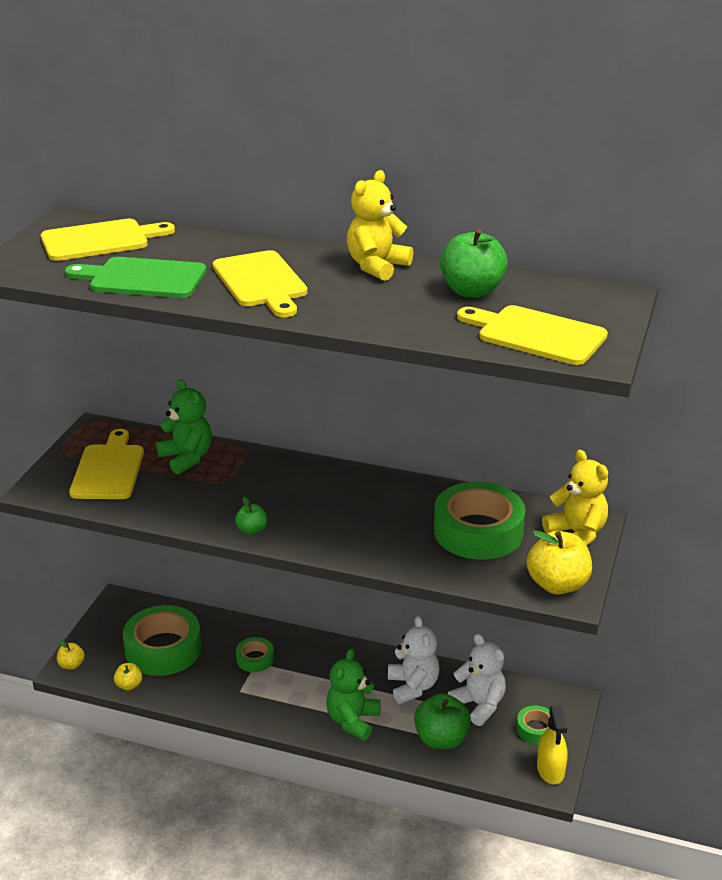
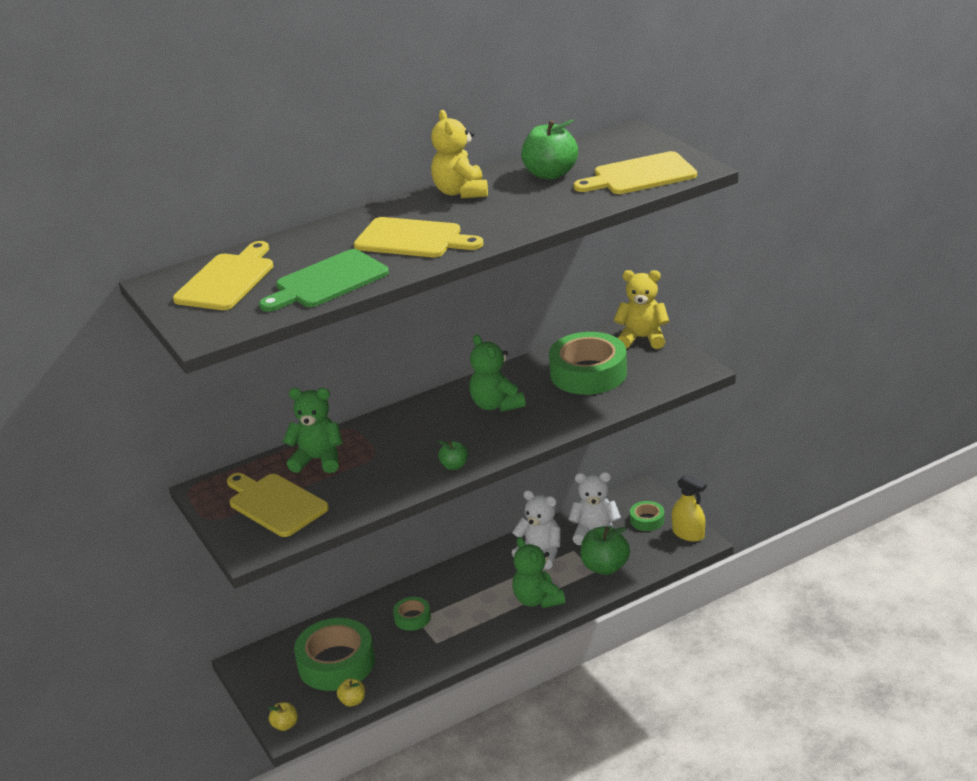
camera: 45 degrees left, 0 degrees up
yellow apple [527,530,592,594] -> none
none -> green teddy bear [469,335,526,412]

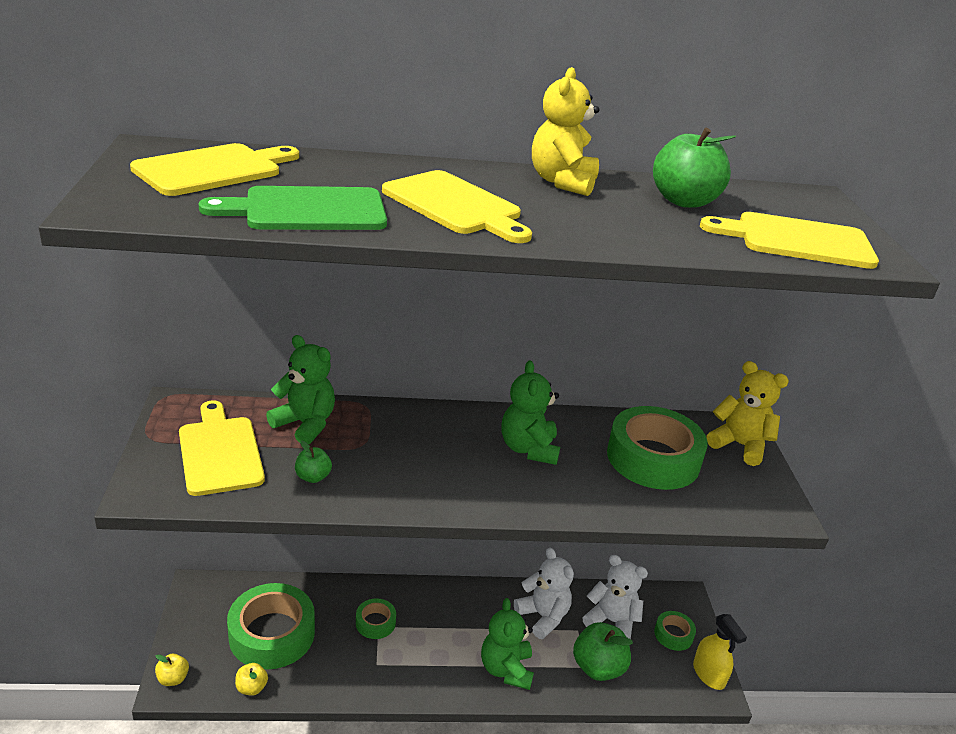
camera: 20 degrees right, 0 degrees up
green apple [438,440,468,470] -> green apple moved to [295,441,332,483]

